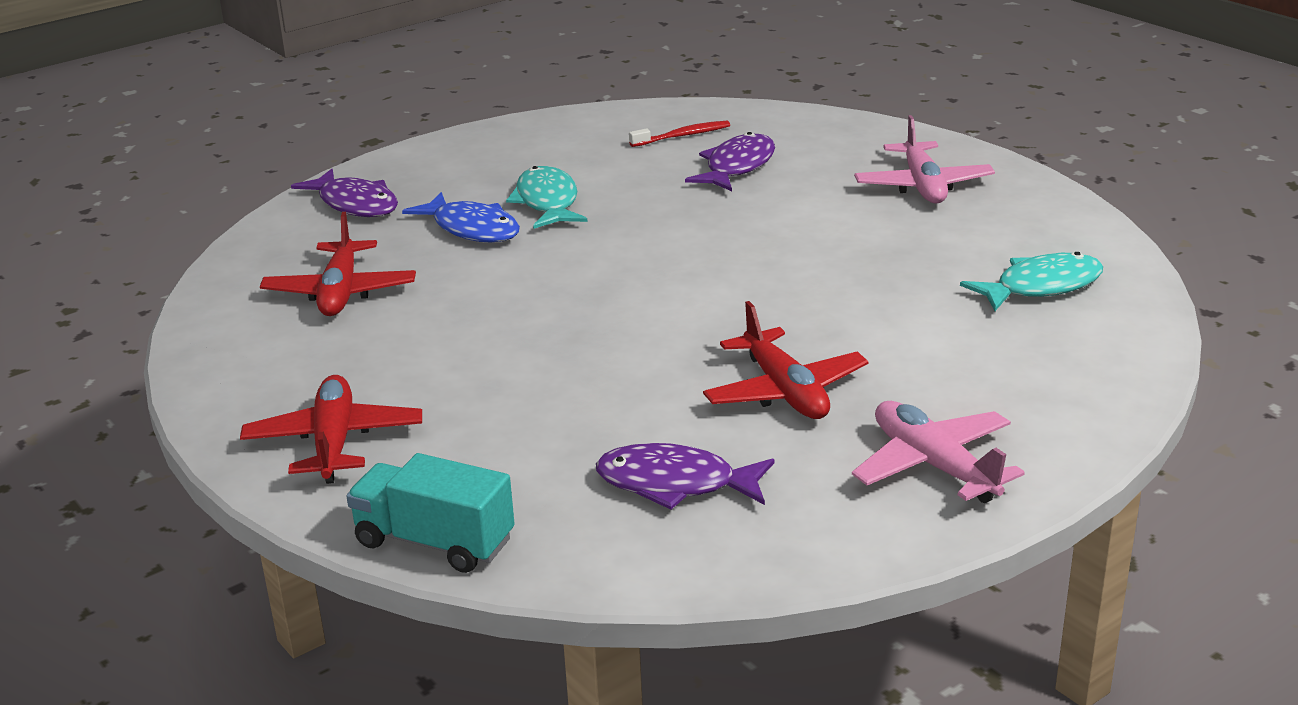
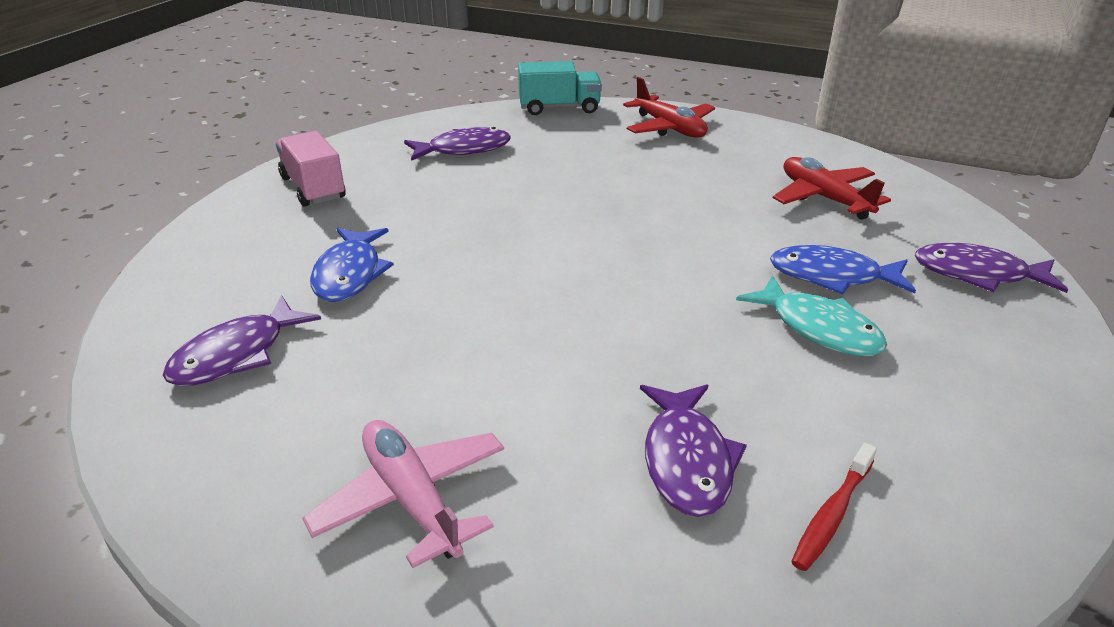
camera: 150 degrees right, 5 degrees up
red plane [703,301,868,419] -> none
pink plane [852,401,1025,503] -> pink truck [276,131,346,207]
turquoise fish [960,252,1103,311] -> purple fish [163,295,321,386]
none -> blue fish [310,228,394,302]

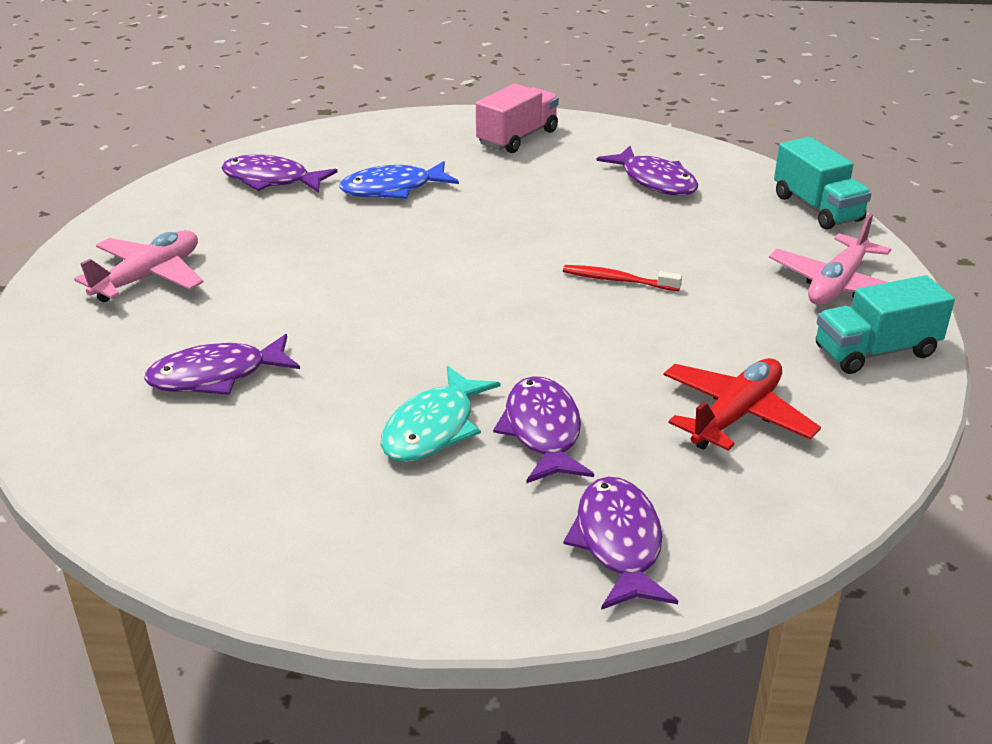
camera: 70 degrees right, 0 degrees up
red plane [623,77,715,138] -> pink plane [769,213,891,305]
blue fish [770,245,916,295] -> purple fish [493,376,594,484]
red toothbrush [791,443,877,571] -> red toothbrush moved to [563,265,682,291]
none -> turquoise truck [816,275,955,374]

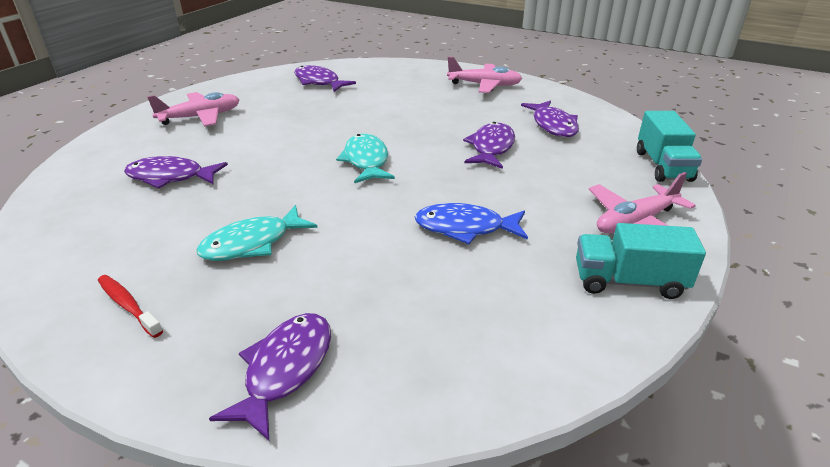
camera: 25 degrees right, 0 degrees up
blue fish [339,161,459,199] -> blue fish moved to [415,203,528,244]
pink truck [476,83,559,153] -> pink plane [447,57,522,93]
purple fish [493,376,594,484] -> purple fish moved to [463,122,515,169]
red toothbrush [563,265,682,291] -> red toothbrush moved to [98,275,163,338]
red plane [663,358,821,451] -> none
none -> turquoise fish [336,134,395,183]

